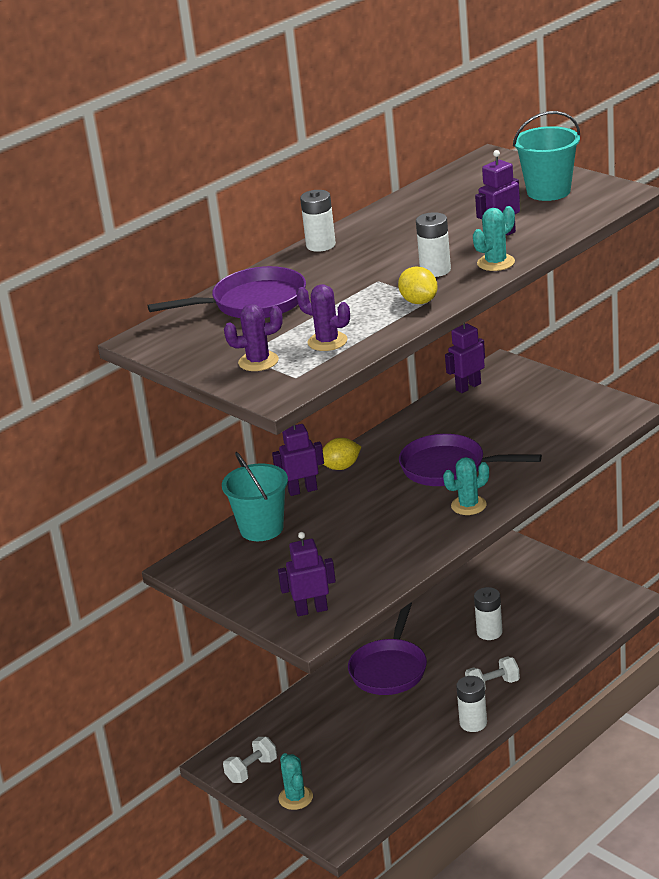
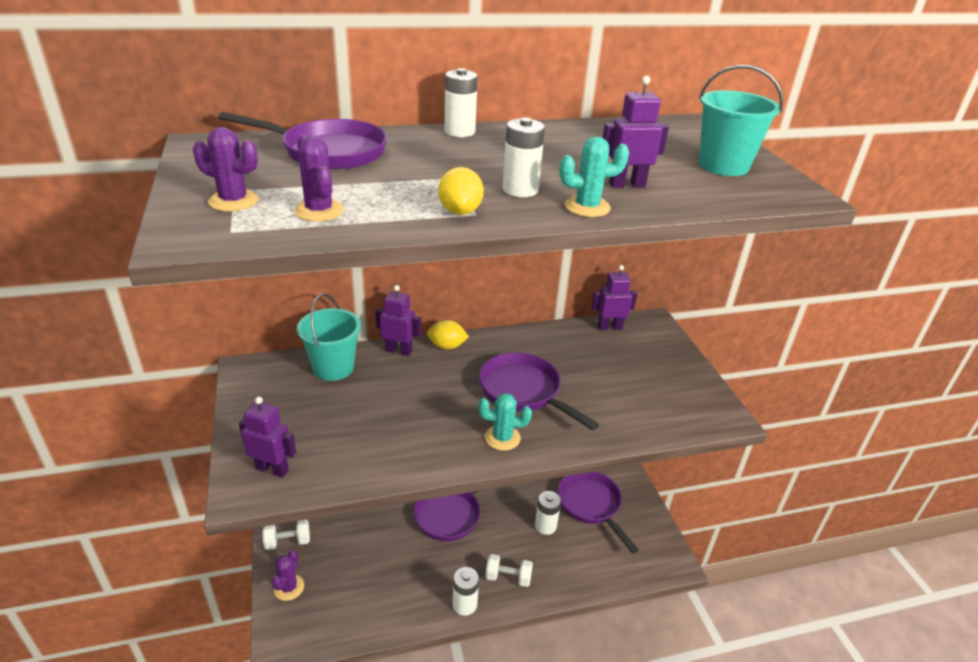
camera: 25 degrees right, 5 degrees up
turquoise cactus [278,753,313,810] -> purple cactus [272,550,304,601]
none -> purple pan [558,471,639,554]

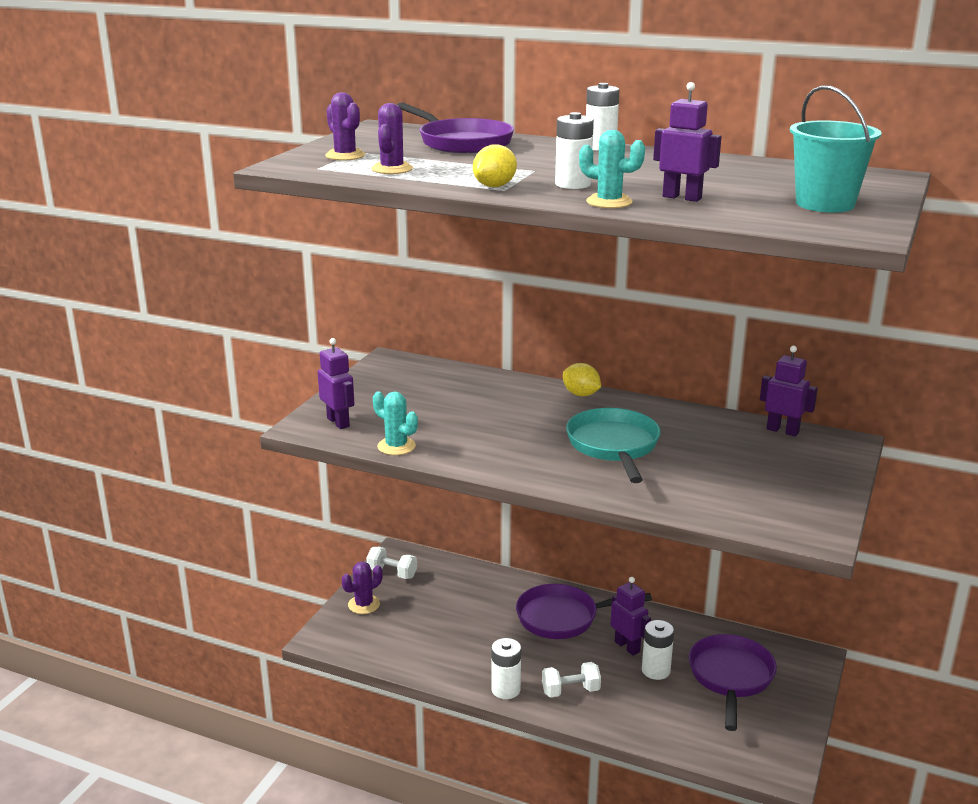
camera: 40 degrees right, 10 degrees down
turquoise bucket [297,293,361,381] -> none
purple robot [376,285,421,356] -> purple robot moved to [610,577,651,656]
turquoise cactus [478,393,532,451] -> turquoise cactus moved to [373,391,418,455]
purple pan [479,352,599,430] -> turquoise pan [566,408,661,483]
white dumbbell [485,554,533,587] -> white dumbbell turned 60 degrees counterclockwise [542,662,601,697]

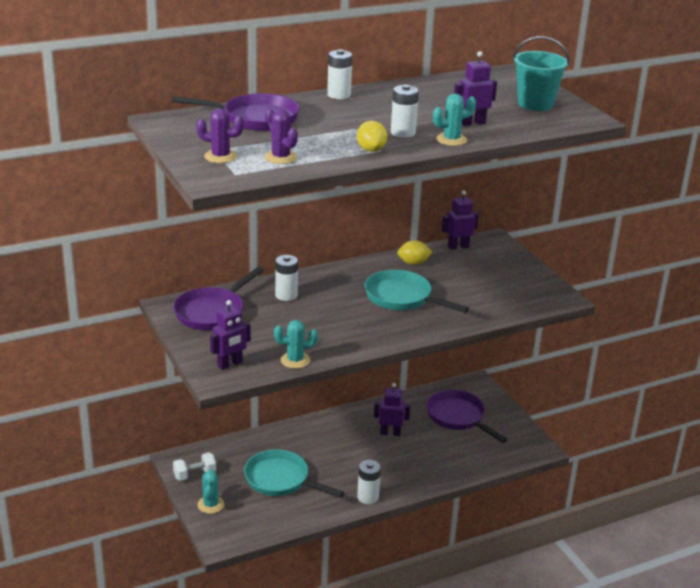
camera: 50 degrees left, 5 degrees up
purple robot [318,338,355,429] -> purple robot turned 135 degrees clockwise [210,300,251,370]
purple cactus [342,561,383,614] -> turquoise cactus [197,469,224,514]
purple pan [516,584,652,639] -> purple pan moved to [173,267,264,330]
white dumbbell [542,662,601,697] -> none
yellow lemon [563,363,601,396] -> yellow lemon moved to [397,240,432,265]
white battery [642,620,674,680] -> white battery moved to [275,255,298,301]
none -> turquoise pan [244,450,344,498]

